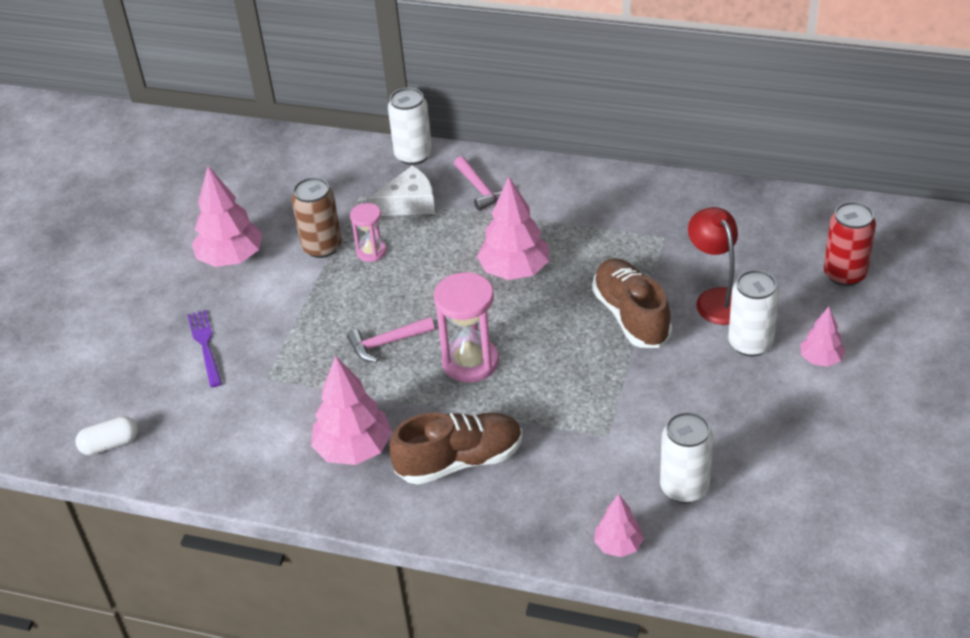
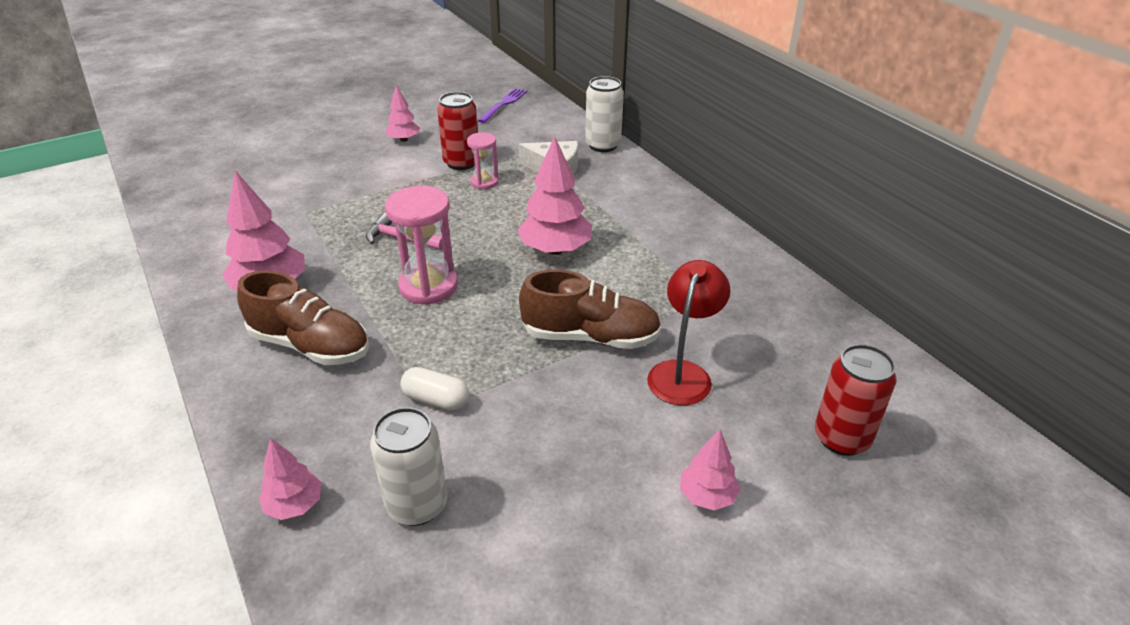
camera: 40 degrees right, 5 degrees down
white capsule [75,416,138,455] -> white capsule moved to [400,367,469,411]
purple fork [187,310,222,387] -> purple fork moved to [478,88,527,123]
pink tree [192,166,263,267] -> pink tree [386,85,420,142], size x0.57
brown can [291,177,342,258] -> red can [437,92,478,170]
pink hammer [454,156,502,211] -> none
brown shoe [592,258,672,348] -> brown shoe turned 75 degrees clockwise [519,270,662,349]
white can [728,270,779,357] -> none

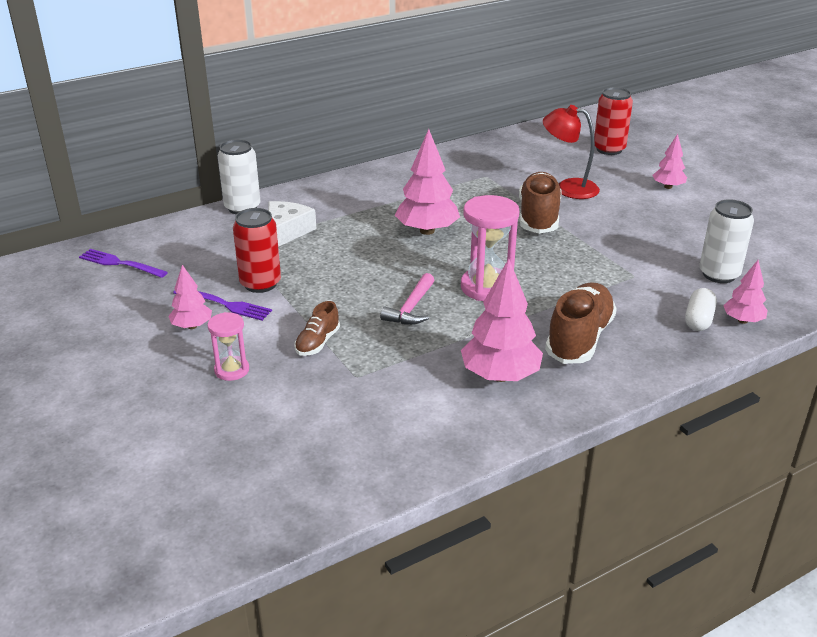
camera: 90 degrees left, 5 degrees down
white capsule [400,367,469,411] -> white capsule moved to [685,288,717,331]
pink hourglass [467,132,499,189] -> pink hourglass moved to [207,312,249,381]
none -> purple fork [173,290,272,321]
none -> brown shoe [294,301,340,356]

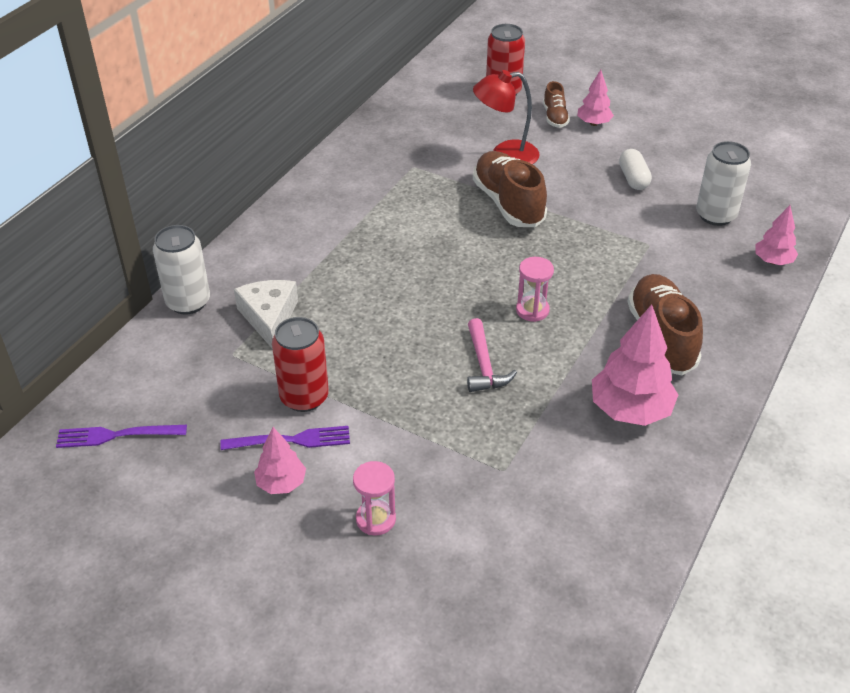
camera: 30 degrees left, 10 degrees up
brown shoe [294,301,340,356] -> brown shoe moved to [543,81,570,128]
pink tree [395,129,460,235] -> none
pink hourglass [461,195,519,301] -> pink hourglass [516,257,554,322], size x0.58
white capsule [685,288,717,331] -> white capsule moved to [619,149,652,190]

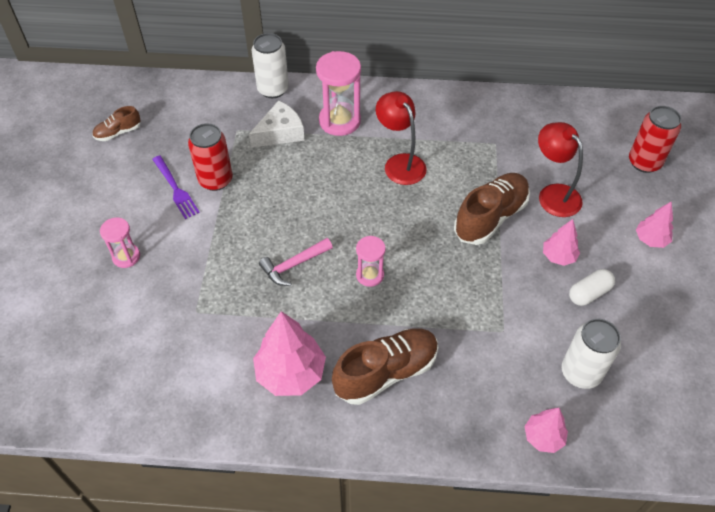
camera: 65 degrees right, 10 degrees up
purple fork [56,425,187,448] -> none
pink tree [254,427,306,494] -> pink tree moved to [543,219,580,266]
brown shoe [543,81,570,128] -> brown shoe moved to [92,106,141,141]
none -> pink hourglass [316,51,361,136]
none -> red lamp [376,91,427,185]

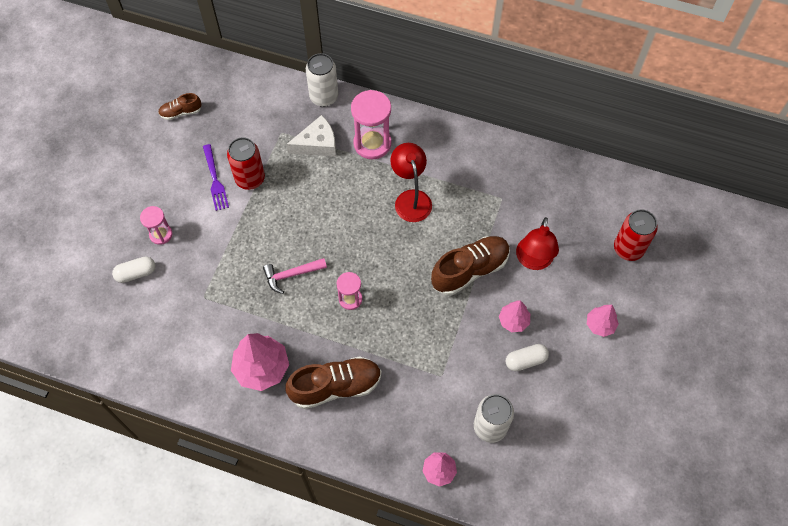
camera: 15 degrees right, 10 degrees up
red lamp [538,122,583,217] -> red lamp turned 150 degrees counterclockwise [516,217,559,270]
none -> white capsule [112,256,156,283]

